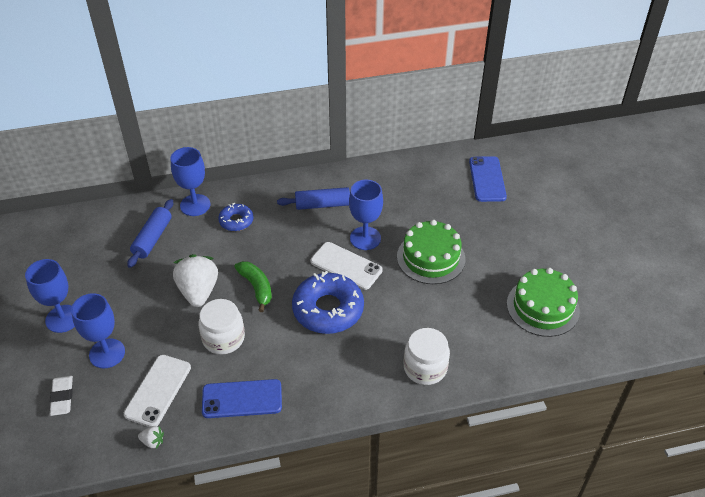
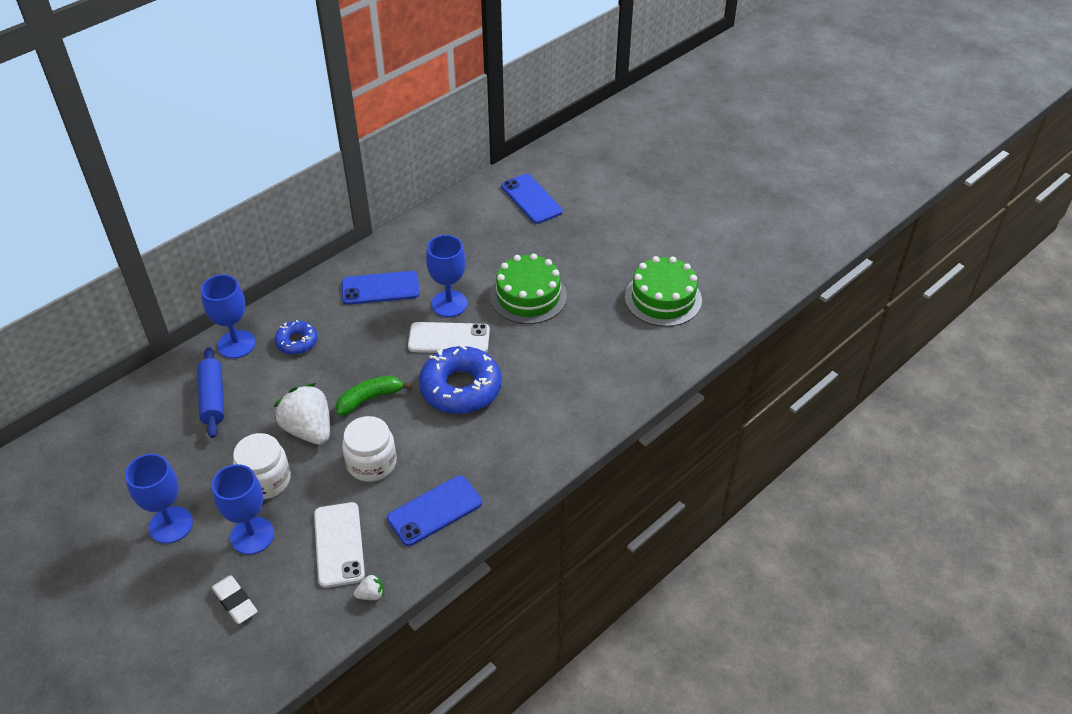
camera: 30 degrees left, 0 degrees up
green banana [235,261,272,312] -> green banana turned 60 degrees counterclockwise [336,375,412,416]
blue rolling pin [277,187,350,210] -> blue phone [342,271,420,305]
white jar [404,328,450,385] -> white jar moved to [233,433,291,499]

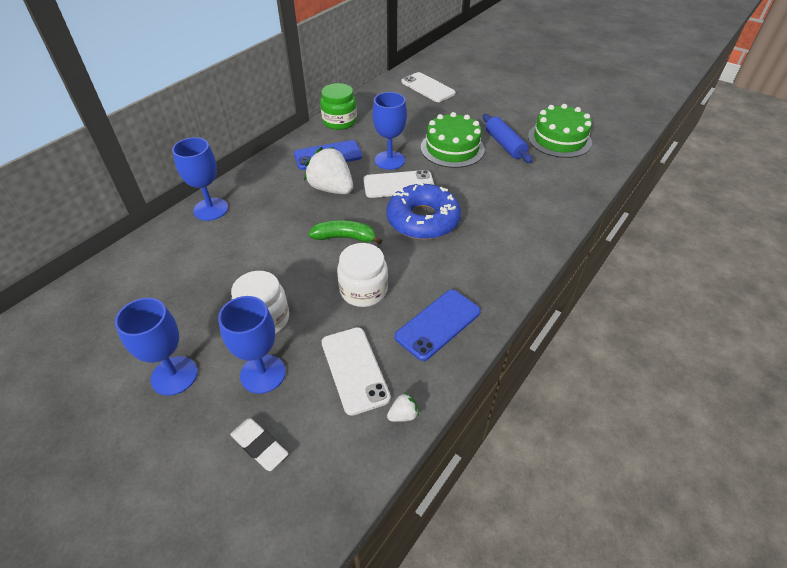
camera: 10 degrees left, 0 degrees up
blue rolling pin [197,347,224,438] -> blue rolling pin moved to [483,114,533,163]
white strawberry [274,383,330,445] -> white strawberry moved to [304,147,353,194]
blue donut [275,320,318,355] -> none
green banana [336,375,412,416] -> green banana turned 45 degrees clockwise [308,220,382,245]
blue phone [501,174,563,224] -> white phone [401,72,455,102]
none -> green jar [320,83,357,130]

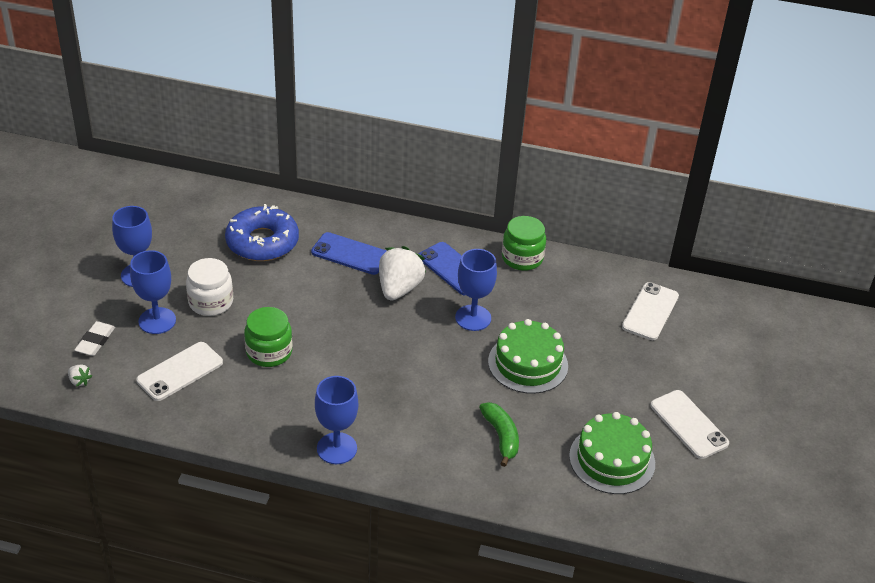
camera: 65 degrees right, 5 degrees down
blue goblet [172,137,228,221] -> blue goblet moved to [315,376,358,464]
green banana [308,220,382,245] -> green banana moved to [479,402,519,467]
white jar [337,243,388,307] -> green jar [244,307,293,367]
white phone [363,170,434,198] -> white phone moved to [650,390,729,459]
blue donut [387,182,461,240] -> blue donut moved to [225,204,299,261]
white strawberry [387,392,419,422] -> white strawberry moved to [68,365,92,387]
blue phone [395,290,481,361] -> blue phone moved to [311,232,386,275]
blue rolling pin [483,114,533,163] -> none

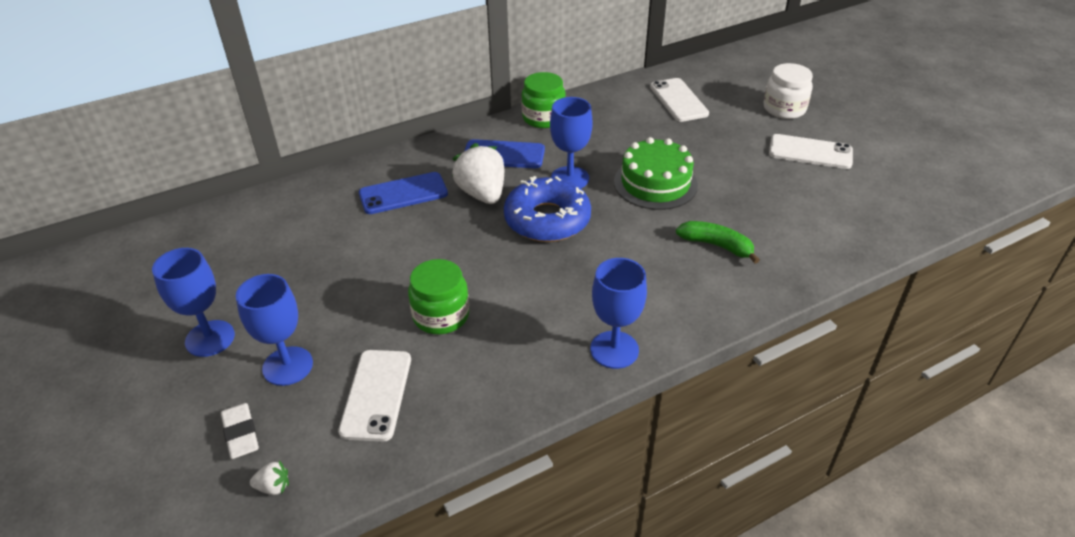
camera: 40 degrees left, 0 degrees up
white jar [186,258,233,316] -> white jar moved to [764,63,813,119]
blue donut [225,204,299,261] -> blue donut moved to [504,176,591,242]
green cake [569,412,655,494] -> none

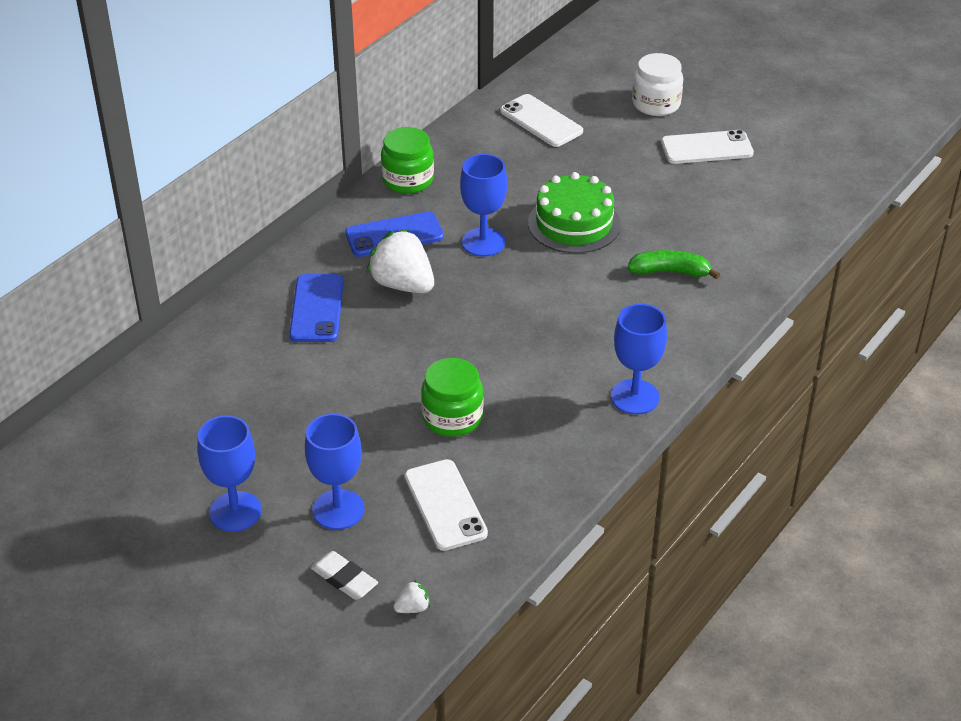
camera: 25 degrees left, 0 degrees up
blue phone [359,172,448,214] -> blue phone turned 45 degrees counterclockwise [289,274,344,342]
blue donut [504,176,591,242] -> none

